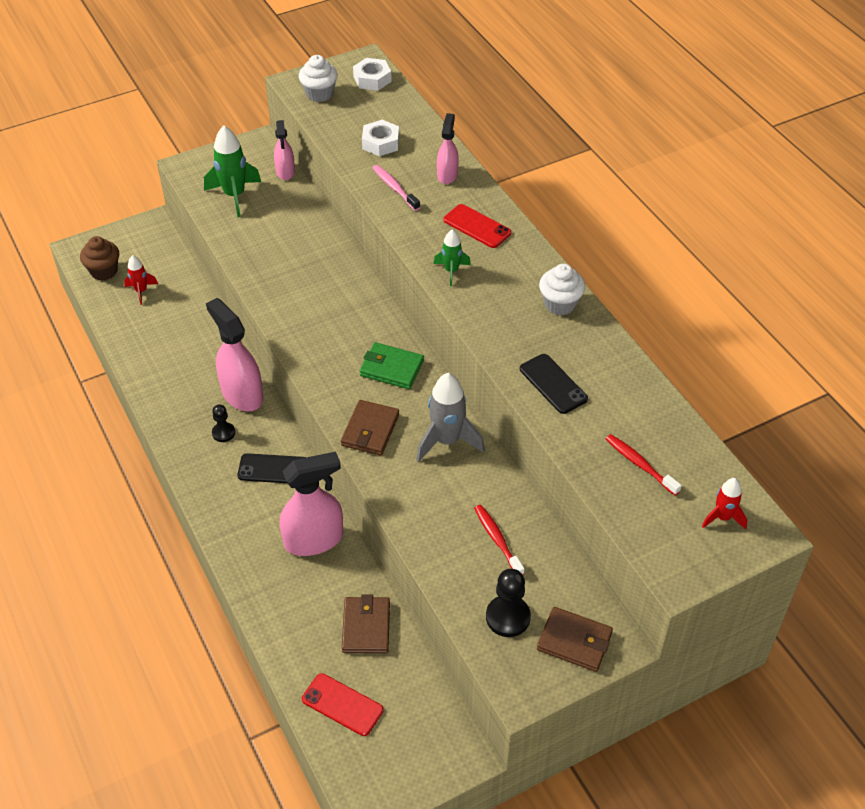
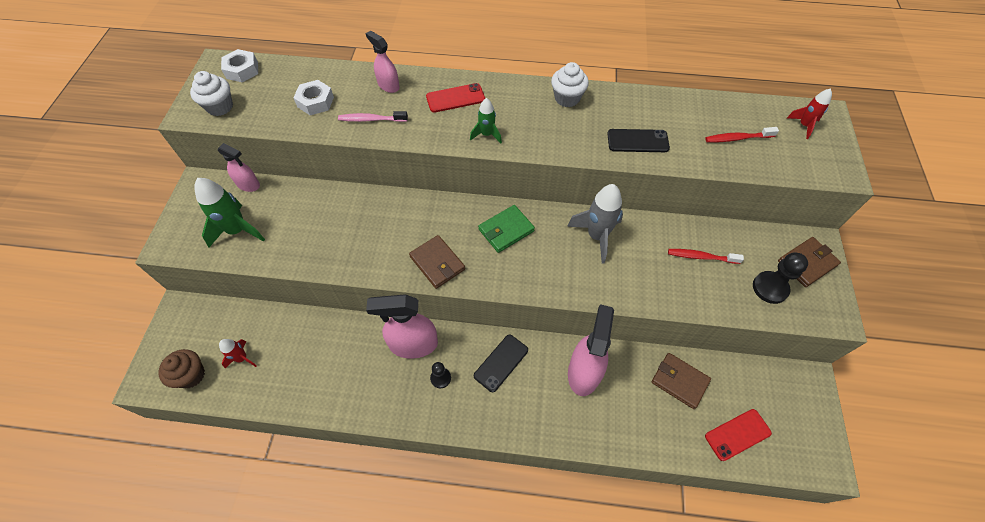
camera: 55 degrees left, 10 degrees up
brown wallet [341,400,399,455] -> brown wallet moved to [409,235,465,289]

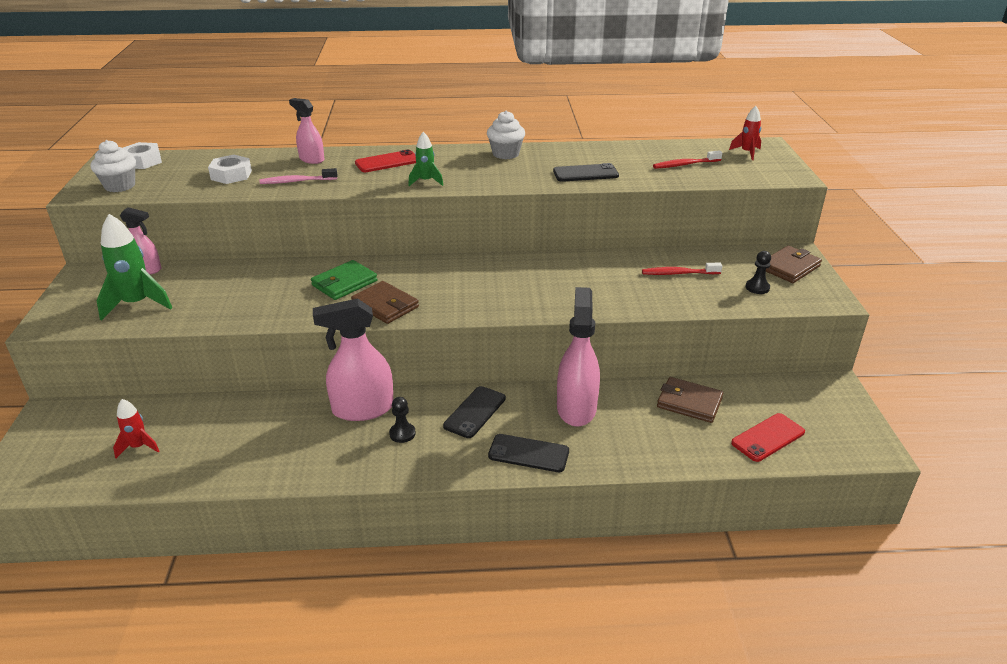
camera: 10 degrees left, 25 degrees down
brown cupcake [158,349,205,388] -> none
green wallet [478,205,535,253] -> green wallet moved to [311,260,377,300]
grey rocket [567,184,623,264] -> none
black pawn [753,252,808,304] -> black pawn [746,251,771,294], size x0.62
none -> black phone [488,434,569,472]

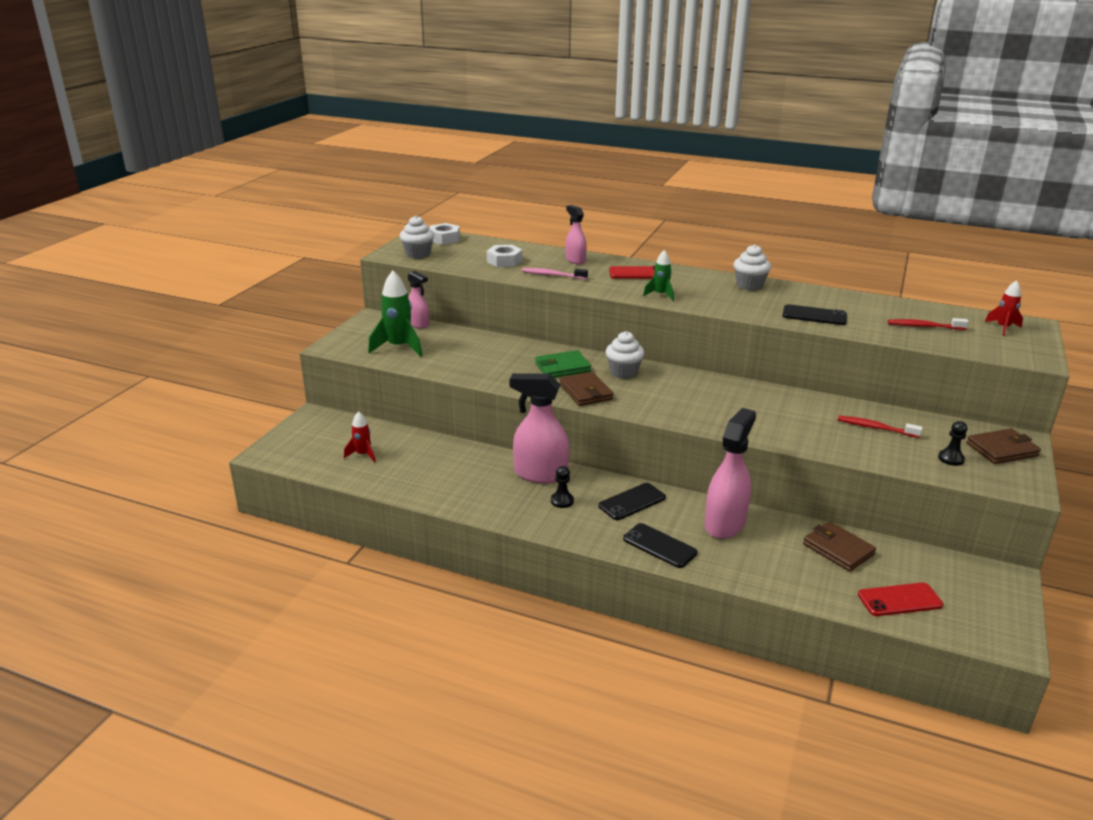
camera: 25 degrees right, 5 degrees down
none -> white cupcake [605,331,645,379]

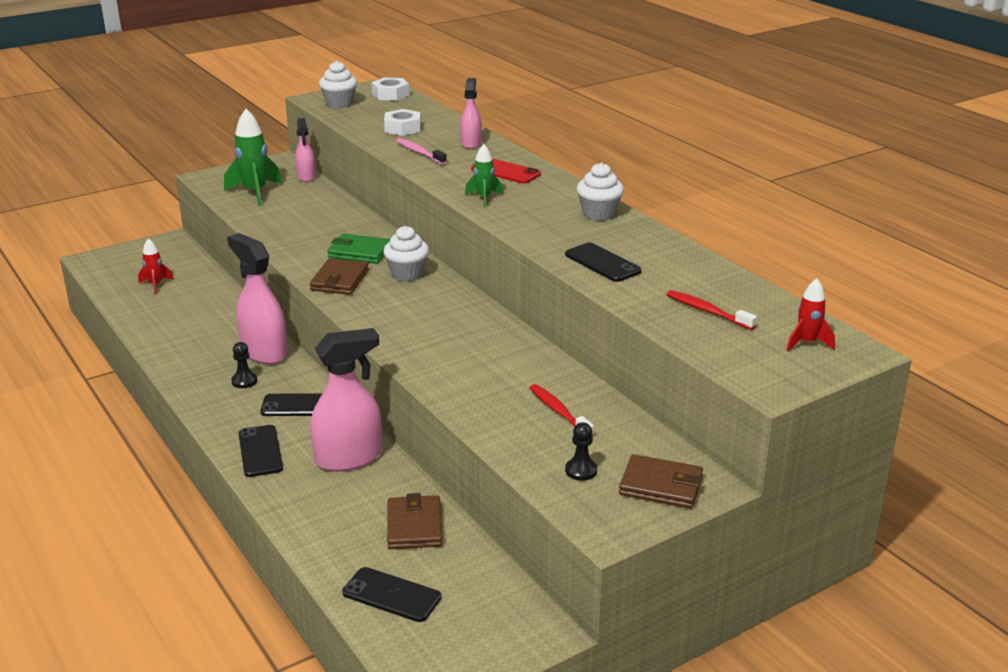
camera: 35 degrees right, 0 degrees up
red phone [858,582,943,616] -> black phone [342,567,442,622]

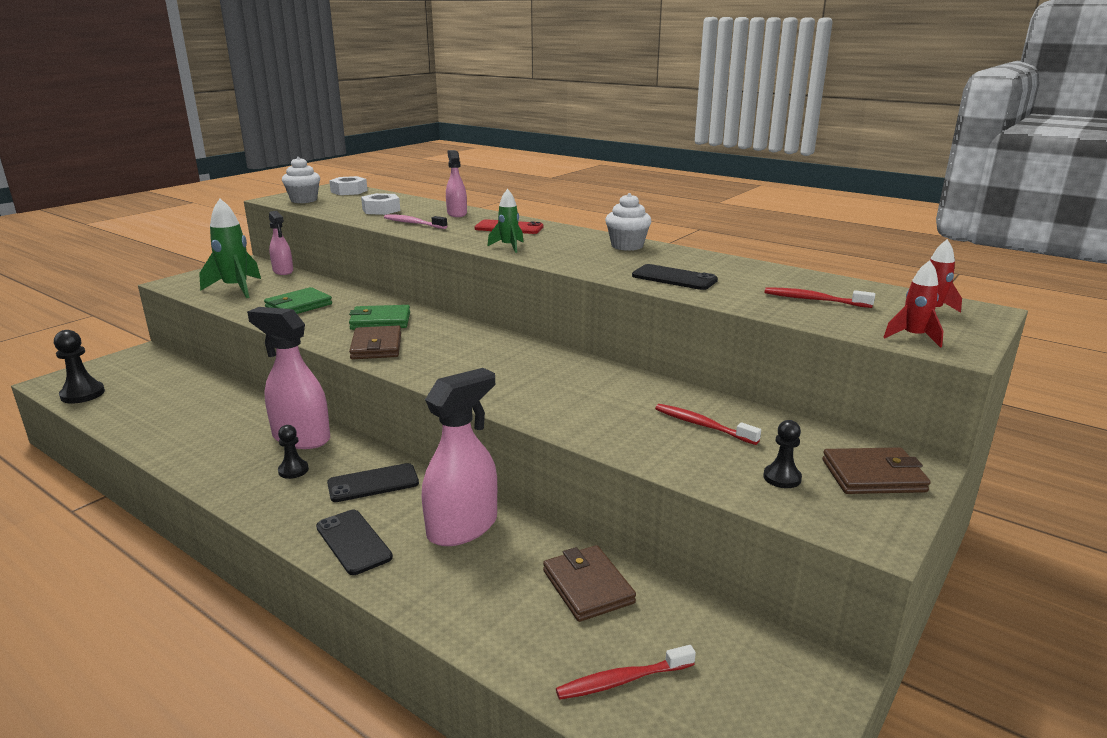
camera: 20 degrees left, 5 degrees down
red rocket [138,238,174,294] -> red rocket moved to [883,260,944,348]
black phone [342,567,442,622] -> red toothbrush [556,645,696,700]
white cupcake [383,226,429,281] -> none
none -> black pawn [54,330,105,403]
none -> green wallet [264,287,332,314]

